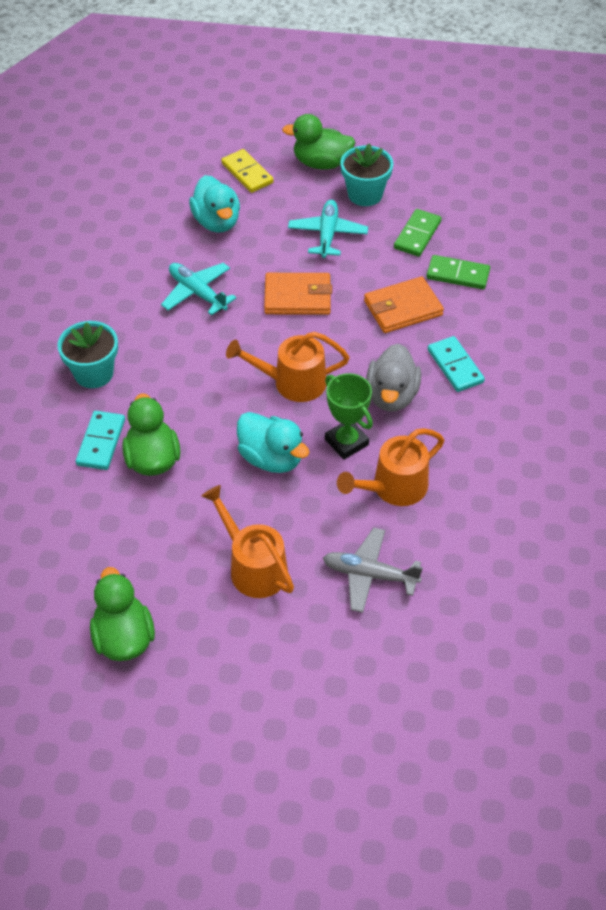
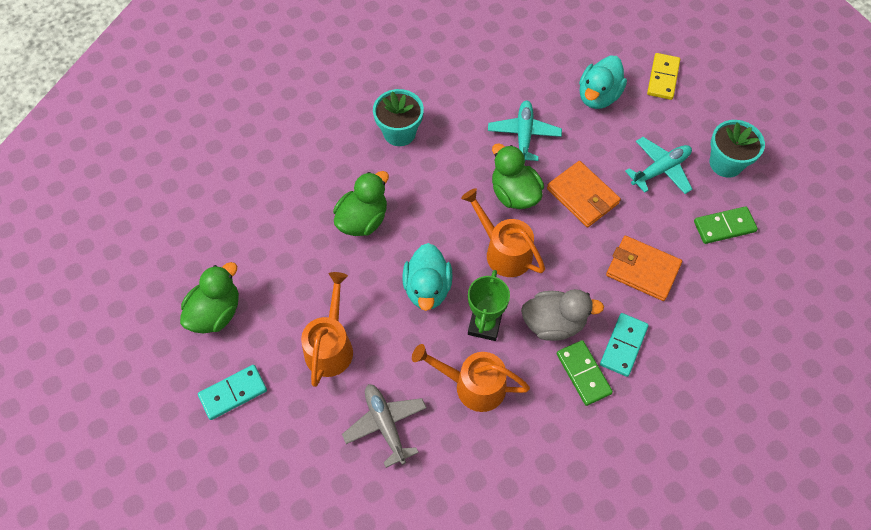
camera: 50 degrees right, 10 degrees up
turquoise domino [76,411,125,470] -> turquoise domino moved to [198,365,267,420]
green duck [282,114,355,169] -> green duck moved to [492,143,544,209]
grey duck [366,344,421,412] -> grey duck turned 150 degrees counterclockwise [521,289,604,341]
green domino [426,255,490,289] -> green domino moved to [556,340,613,406]

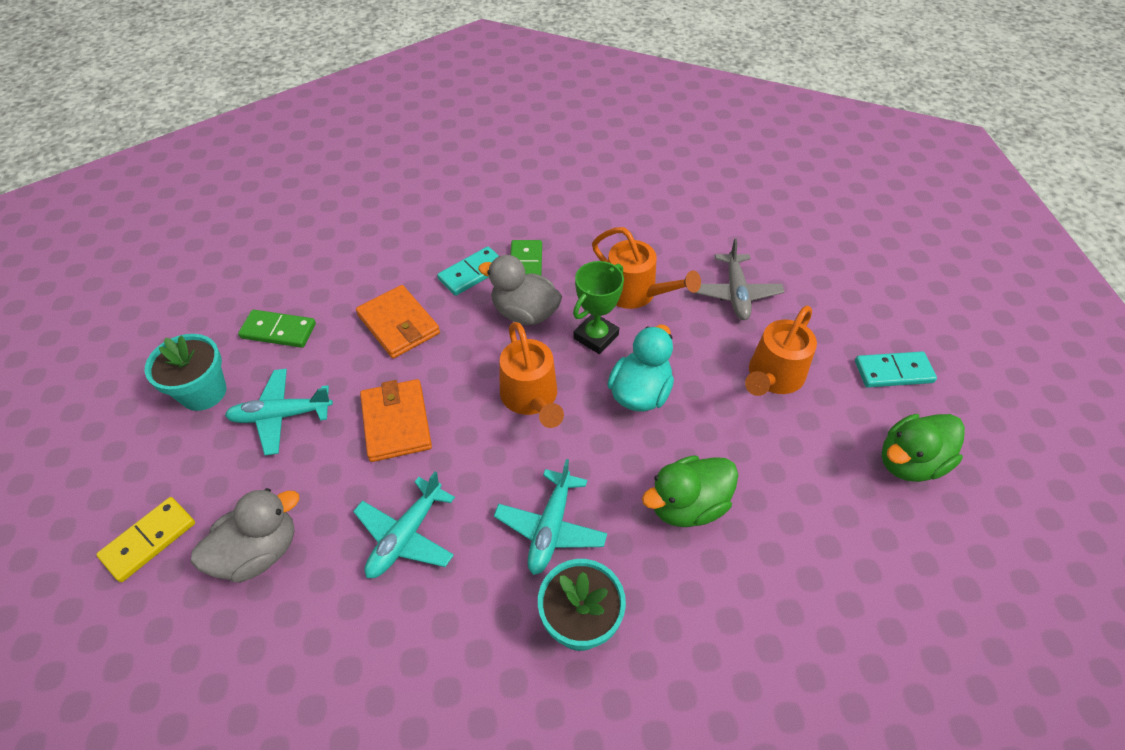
camera: 155 degrees left, 10 degrees down
green duck [492,143,544,209] -> none
turquoise duck [579,56,627,109] -> grey duck [191,488,299,583]
none -> turquoise plane [494,459,607,575]

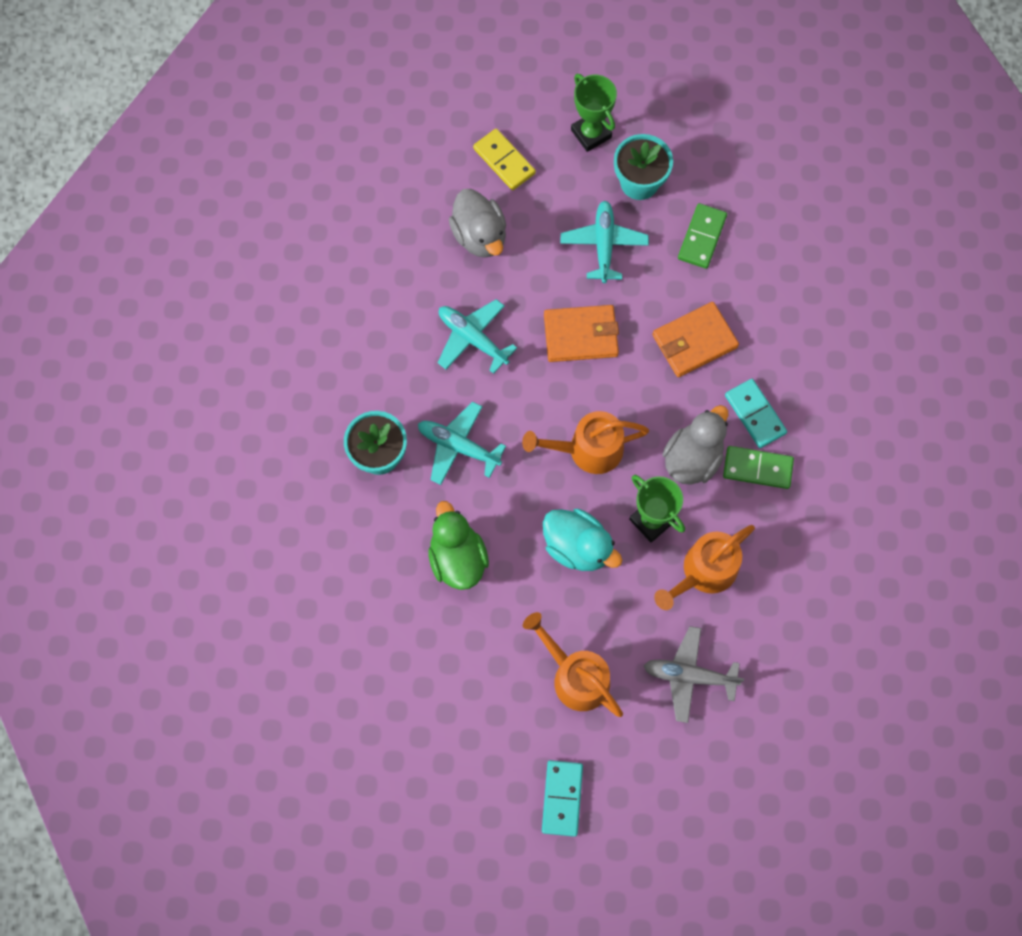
camera: 100 degrees right, 20 degrees up
green duck [881,414,965,482] -> none
none -> green trophy [571,74,617,152]

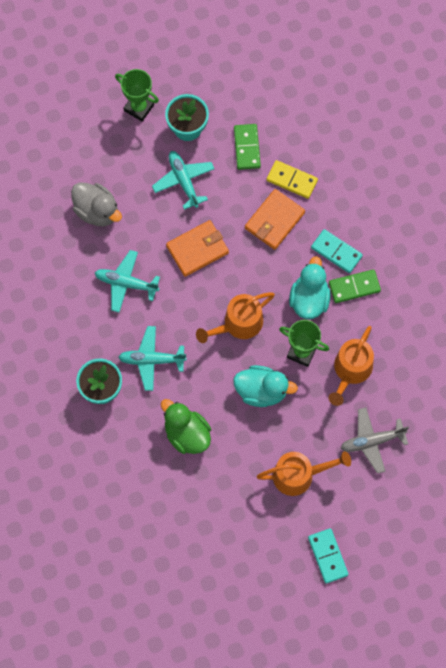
camera: 25 degrees left, 0 degrees up
yellow domino [473,129,536,190] -> yellow domino moved to [267,160,318,199]
orange watering can [523,612,623,717] -> orange watering can turned 150 degrees clockwise [257,451,351,496]
grey duck [662,405,728,485] -> turquoise duck [289,256,331,319]

